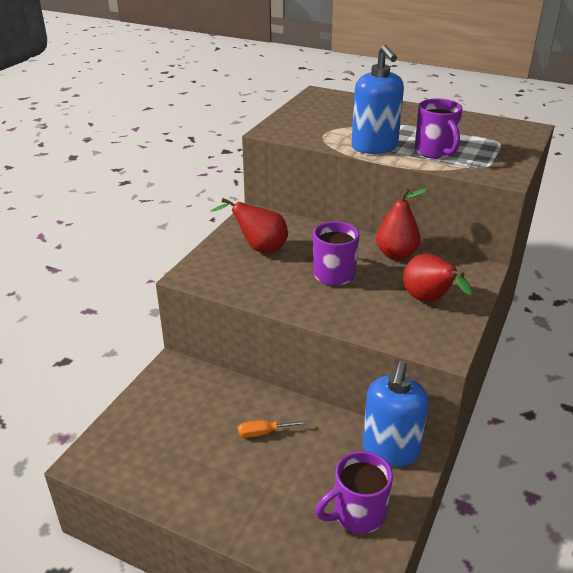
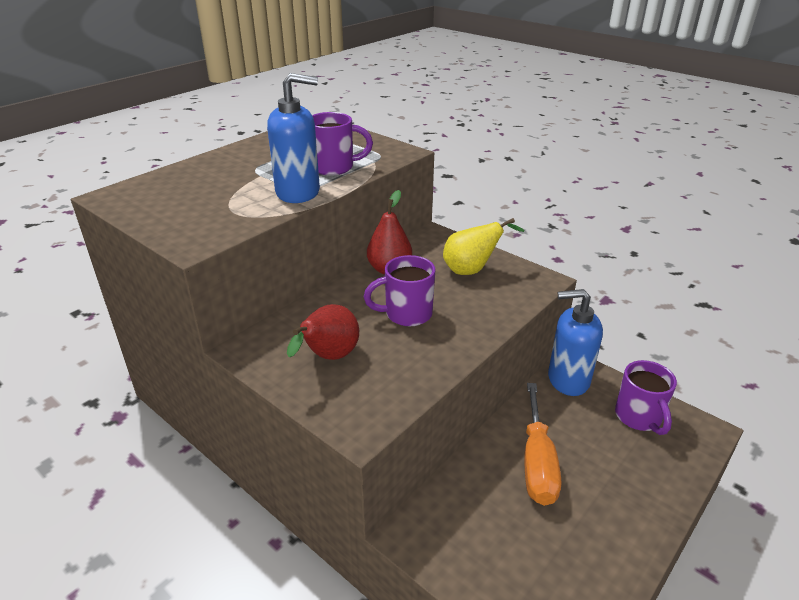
camera: 75 degrees left, 0 degrees up
orange screwdriver [238,420,307,438] -> orange screwdriver [524,383,561,506], size x2.10
blue soap dispenser [362,361,429,467] -> blue soap dispenser turned 150 degrees clockwise [548,289,603,396]
red pear [403,254,473,302] -> yellow pear [443,218,525,275]

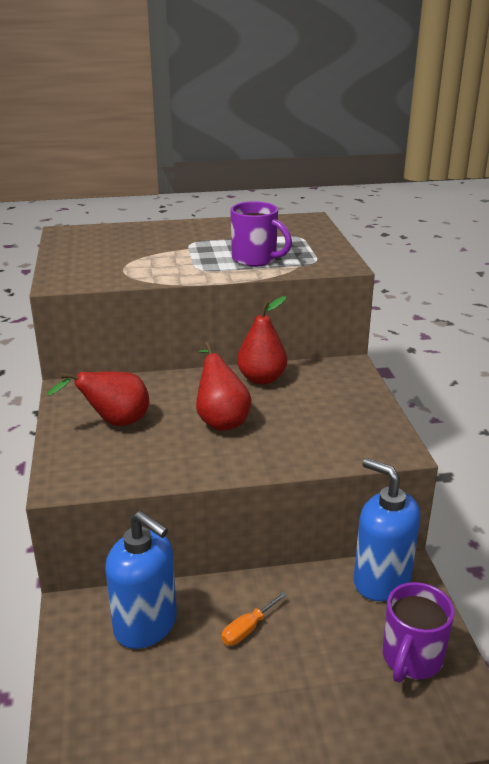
camera: 40 degrees right, 5 degrees down
blue soap dispenser [267,73,320,203] -> blue soap dispenser moved to [105,511,177,649]
purple mug [364,255,435,326] -> red pear [196,341,252,431]
yellow pear [443,218,525,275] -> none
orange screwdriver [524,383,561,506] -> orange screwdriver [221,592,287,646], size x0.48

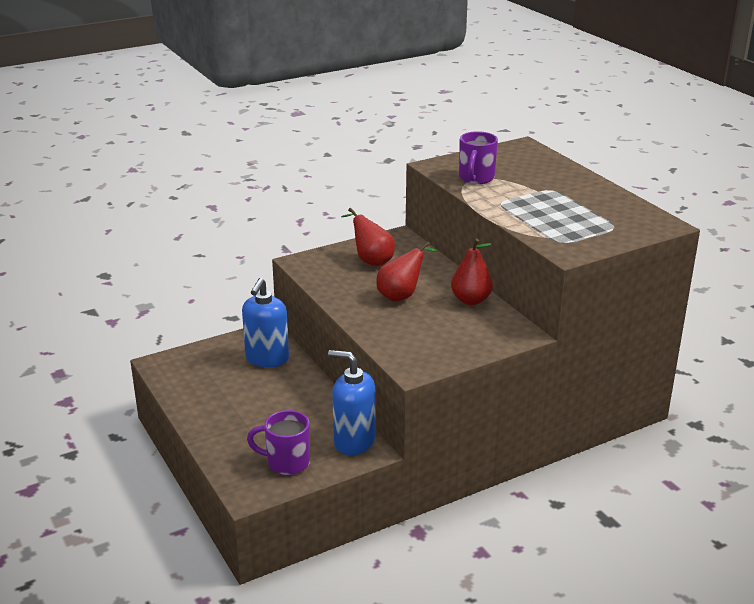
camera: 70 degrees right, 0 degrees up
orange screwdriver [221,592,287,646] -> none
purple mug [230,201,292,267] -> purple mug moved to [459,131,498,184]
blue soap dispenser [354,458,421,601] -> blue soap dispenser turned 90 degrees counterclockwise [328,350,375,455]

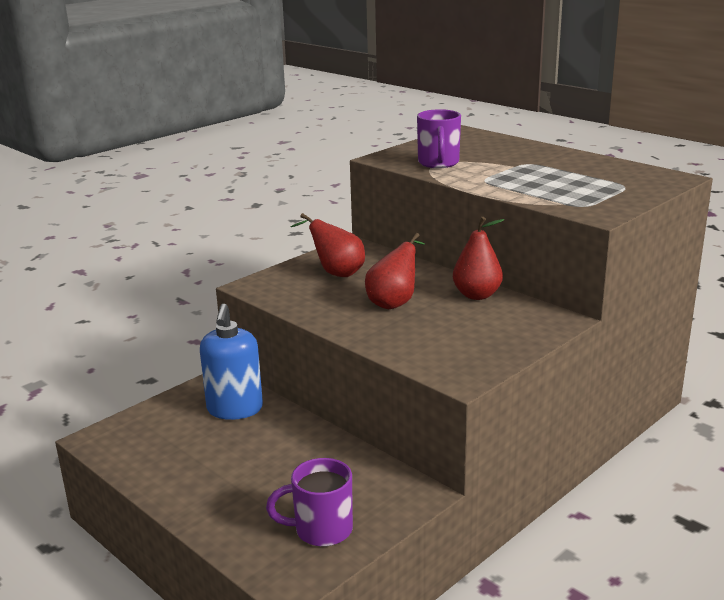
camera: 15 degrees left, 5 degrees down
blue soap dispenser [328,350,375,455] -> none

